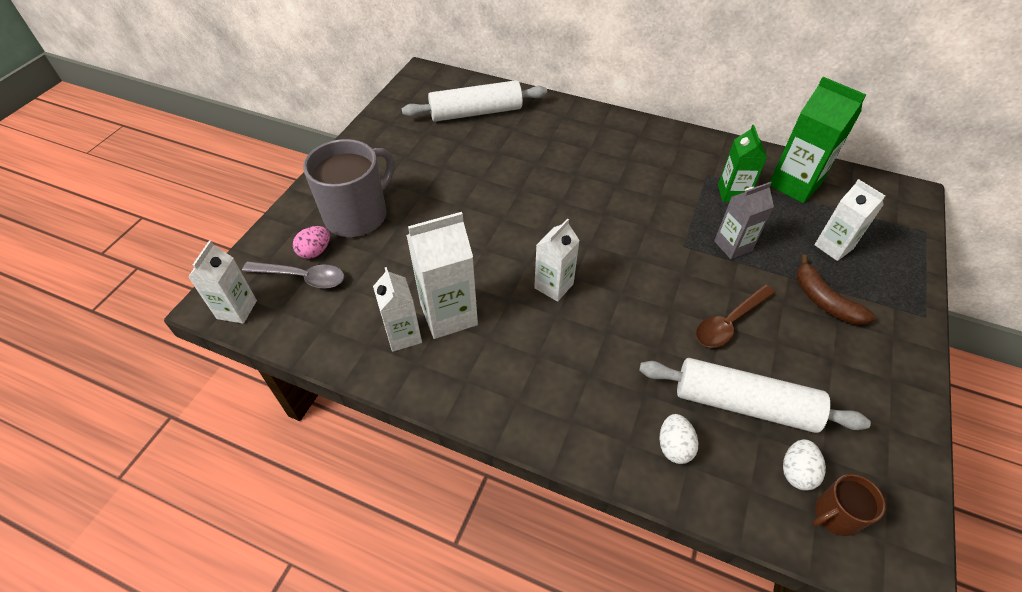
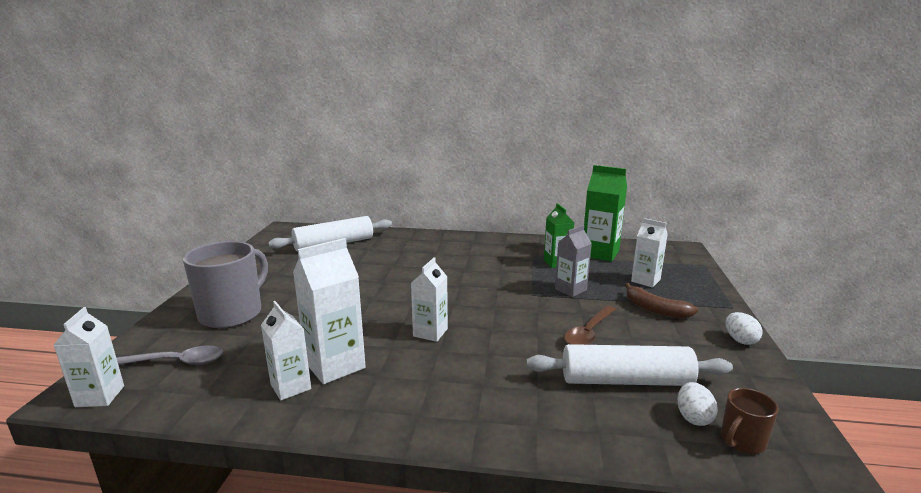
camera: 15 degrees left, 30 degrees down
pink egg [293,226,330,259] -> none
white egg [659,414,698,464] -> white egg moved to [726,312,763,345]

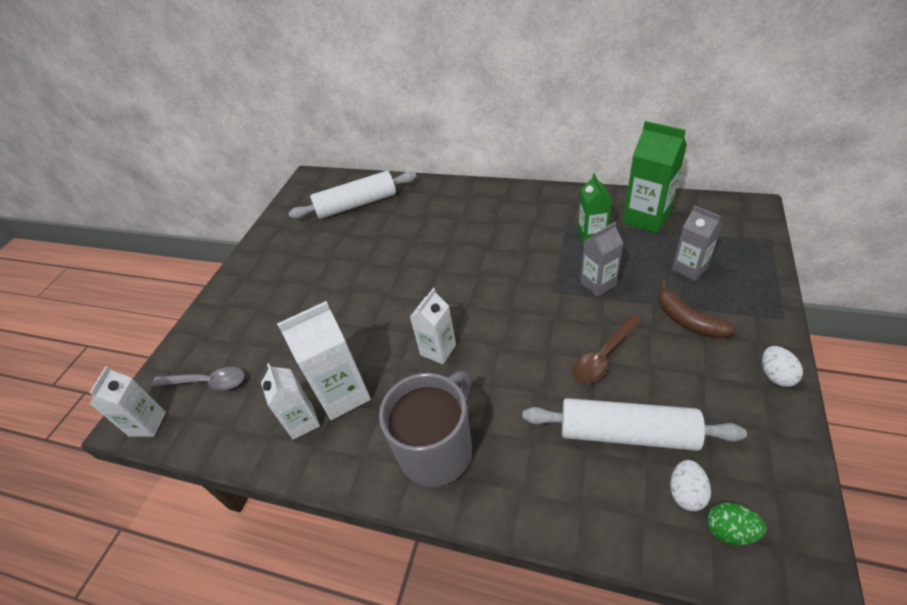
camera: 15 degrees right, 25 degrees up
grey mug [183,241,268,329] -> grey mug moved to [379,371,472,487]
white carton [631,218,668,288] -> grey carton [672,205,722,281]
brown mug [721,388,779,454] -> green egg [707,502,766,545]

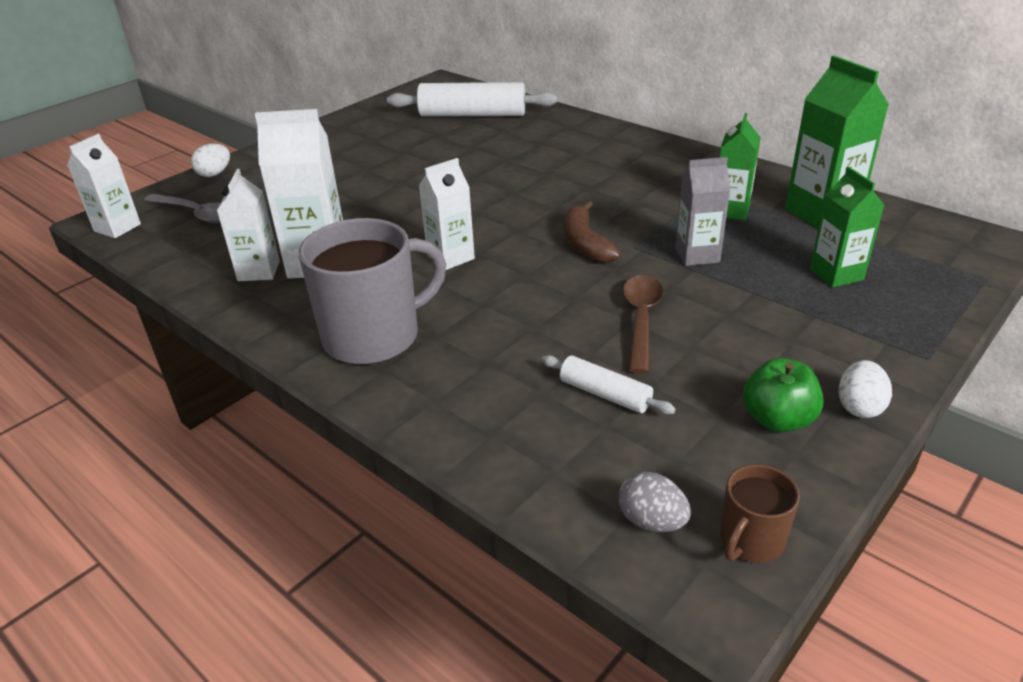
camera: 20 degrees right, 10 degrees down
white rolling pin [522,398,747,451] -> white rolling pin [541,355,676,414], size x0.51
brown spoon [573,315,642,384] -> brown spoon turned 120 degrees clockwise [623,275,664,374]
brown banana [659,281,737,338] -> brown banana moved to [564,201,621,263]
white egg [670,460,711,511] -> white egg moved to [191,144,230,177]
grey carton [672,205,722,281] -> green carton [810,167,884,288]
green egg [707,502,766,545] -> grey egg [618,471,691,532]
none -> brown mug [720,464,800,563]
none -> green apple [743,358,823,432]

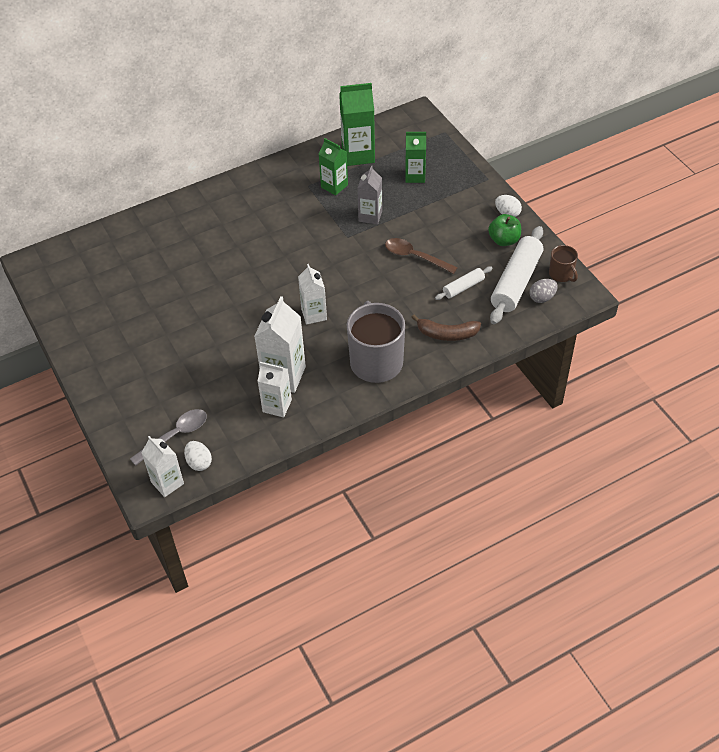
camera: 70 degrees left, 15 degrees up
white egg [191,144,230,177] -> white egg moved to [184,441,212,471]
white rolling pin [387,82,557,117] -> white rolling pin moved to [490,226,543,324]
brown banana [564,201,621,263] -> brown banana moved to [411,315,481,341]

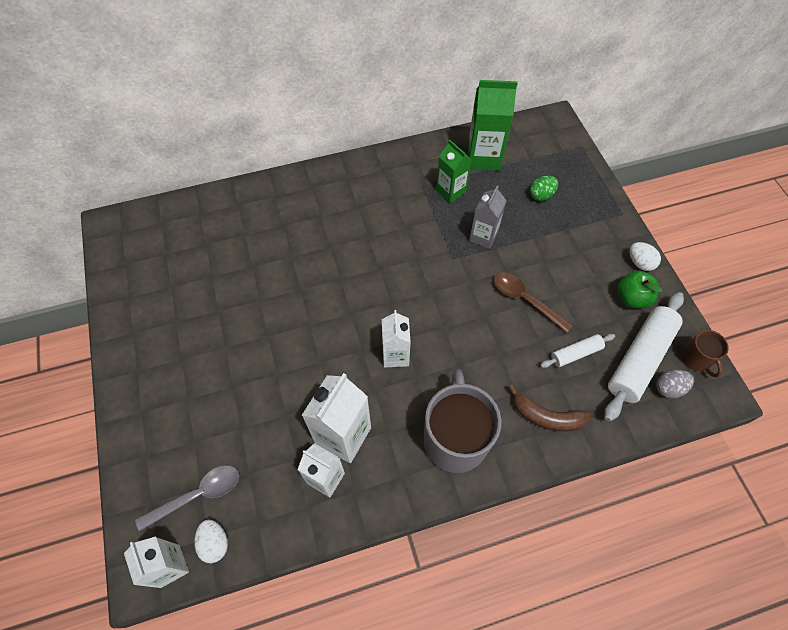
camera: 10 degrees right, 10 degrees up
green carton [405,132,426,183] -> green egg [530,176,559,201]

